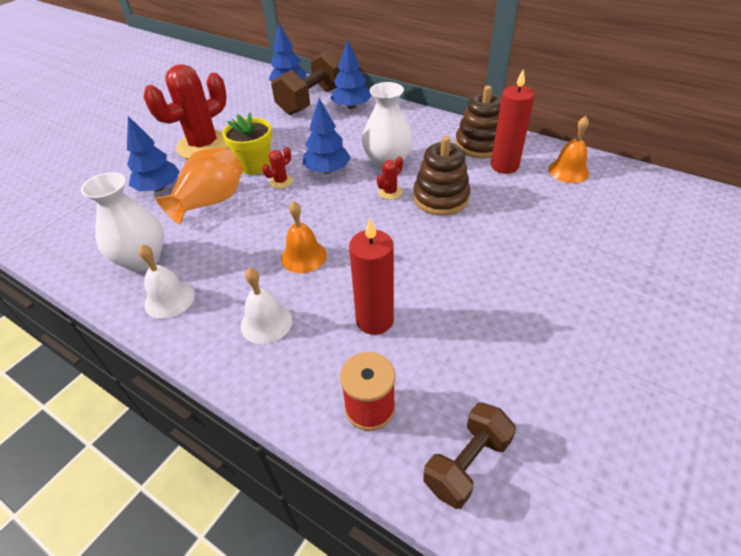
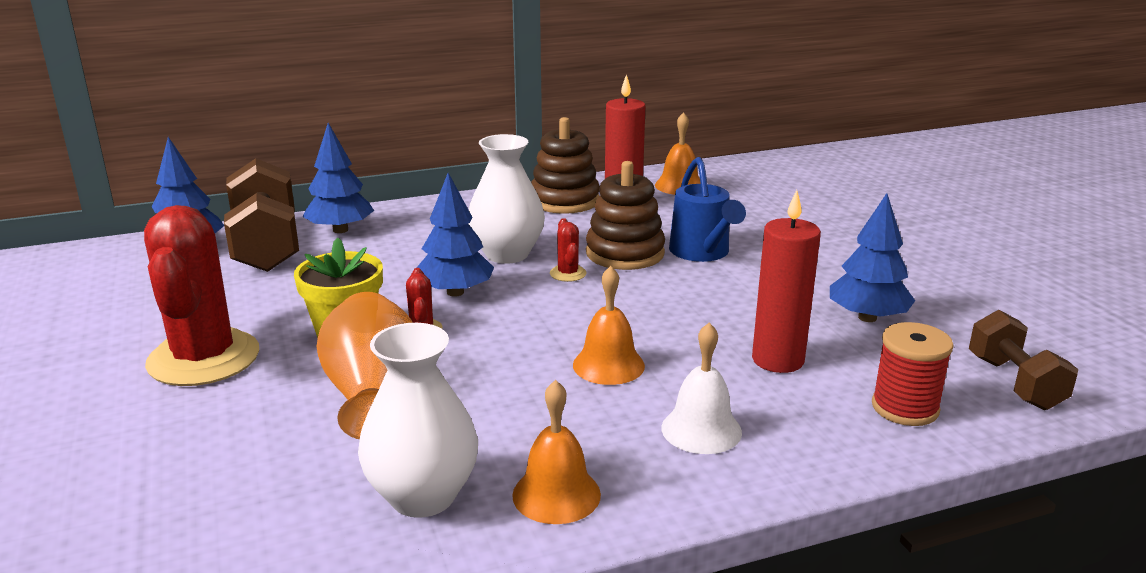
camera: 55 degrees left, 20 degrees down
blue tree [127,116,180,192] -> blue tree moved to [830,193,915,322]
white bell [138,244,195,319] -> orange bell [512,380,601,524]
none -> blue watering can [669,157,746,262]

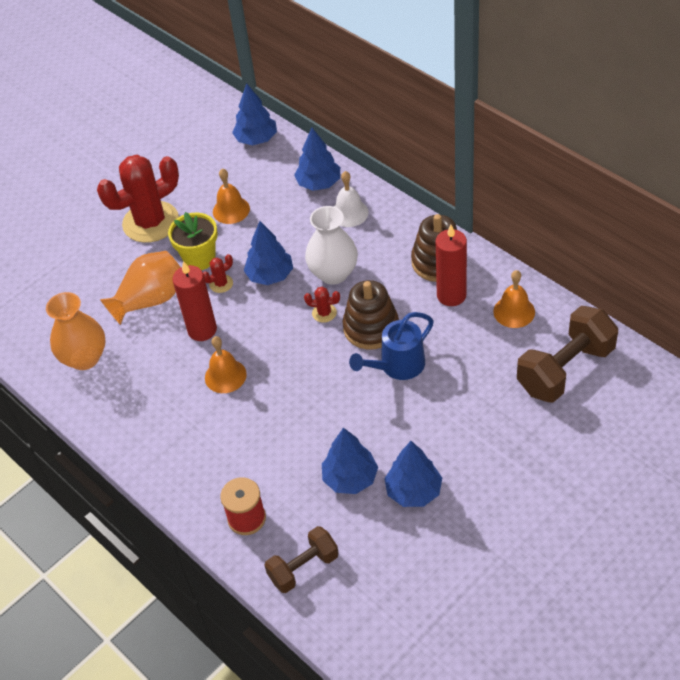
camera: 70 degrees right, 25 degrees up
brown dumbbell [224,158,299,272] -> brown dumbbell moved to [517,306,618,403]
white vase [358,323,478,518] -> orange vase [46,292,105,370]
orange bell [512,380,601,524] -> orange bell moved to [213,168,250,224]
red cactus [550,218,587,282] -> red cactus turned 45 degrees clockwise [304,287,340,323]
white bell [661,323,742,454] -> white bell moved to [334,171,369,227]
red candle [752,190,821,373] -> red candle moved to [172,261,217,341]
none -> blue tree [384,441,442,507]

